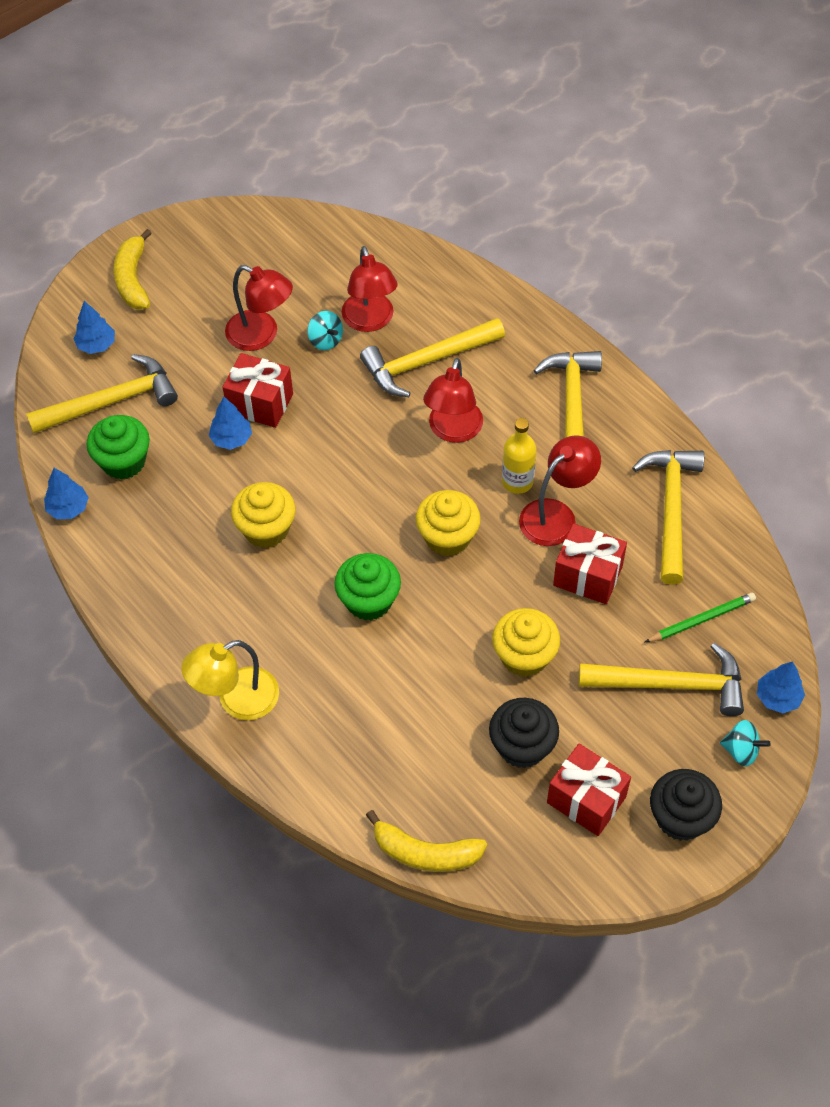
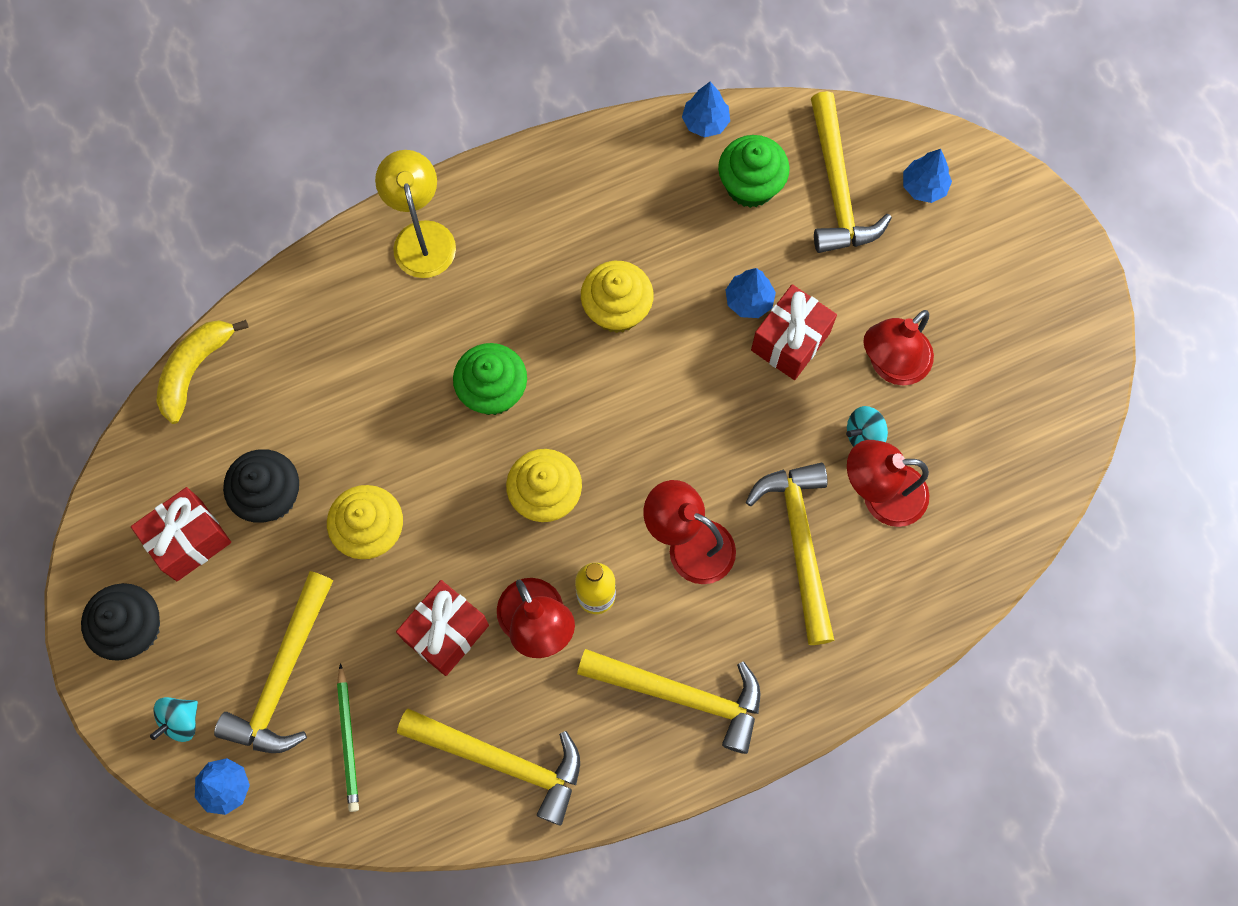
camera: 105 degrees right, 15 degrees up
yellow banana [114,229,152,309] -> none

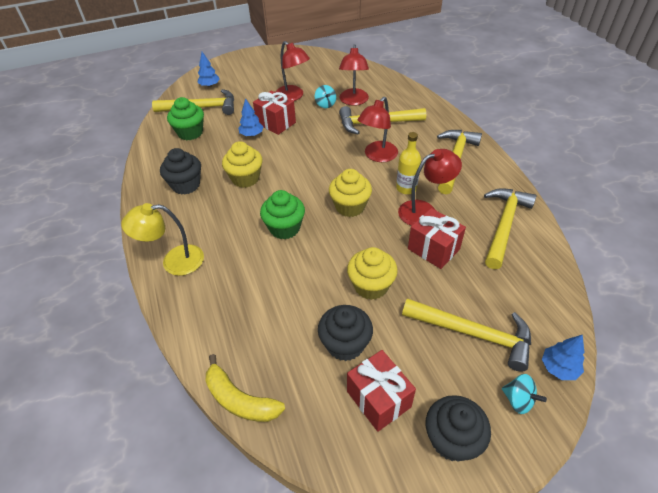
camera: 85 degrees left, 25 degrees down
green pencil [337,663,359,812] -> none
blue tree [682,82,730,138] -> none
none -> black cupcake [160,148,201,195]

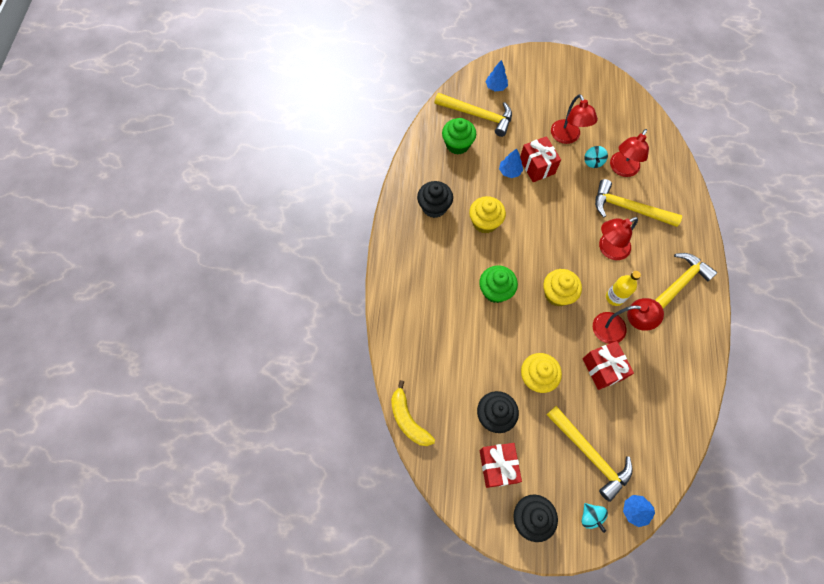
camera: 25 degrees right, 20 degrees up
yellow lamp [121,203,204,276] -> none
yellow hammer [484,188,536,269] -> none

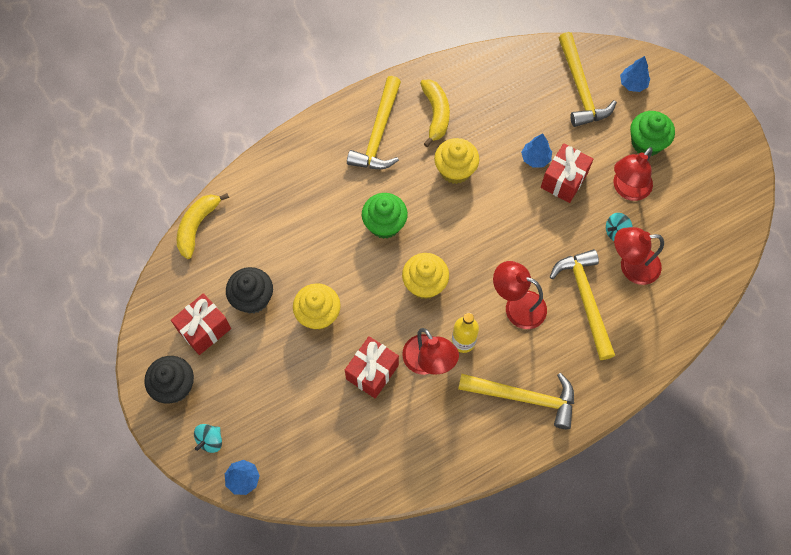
camera: 55 degrees right, 0 degrees up
black cupcake [417,181,453,218] -> yellow banana [420,80,450,147]
green cupcake [442,118,476,155] -> green cupcake moved to [630,111,675,156]
yellow hammer [546,406,632,502] -> yellow hammer moved to [347,76,401,169]

